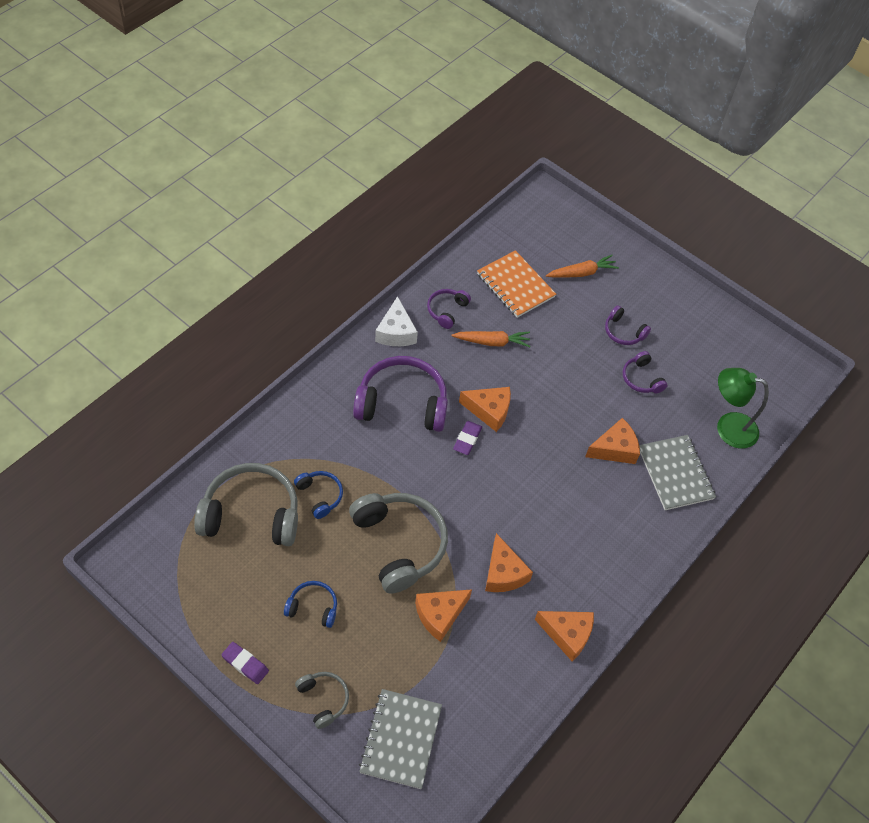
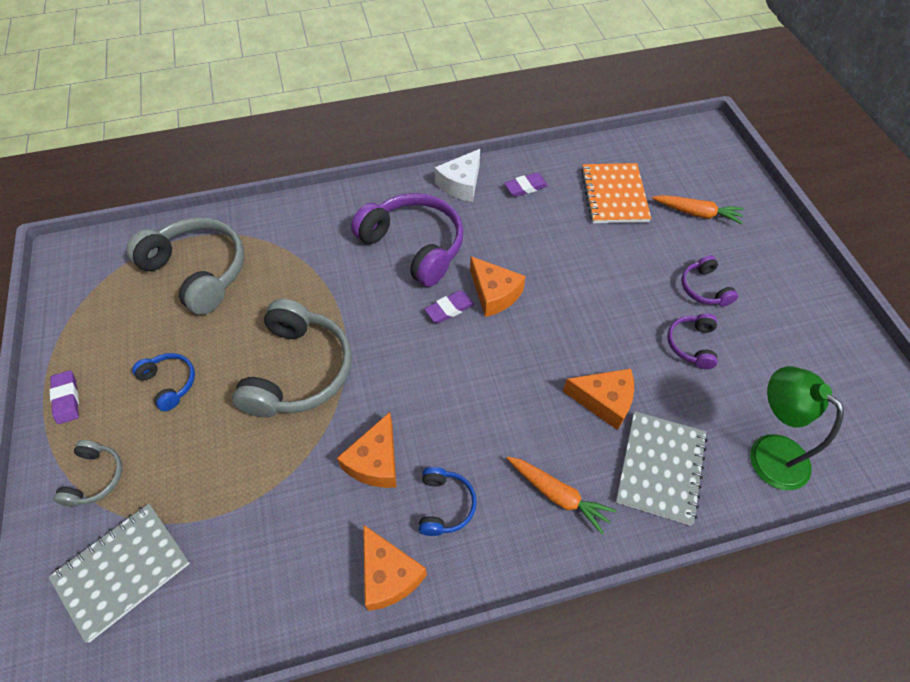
camera: 40 degrees right, 0 degrees up
blue headphones [294,471,343,519] -> blue headphones moved to [419,467,477,536]
orange cheese [415,589,472,642] -> none
purple headphones [427,289,471,329] -> purple eraser [504,173,548,197]
orange carrot [452,331,531,347] -> orange carrot moved to [507,457,616,535]

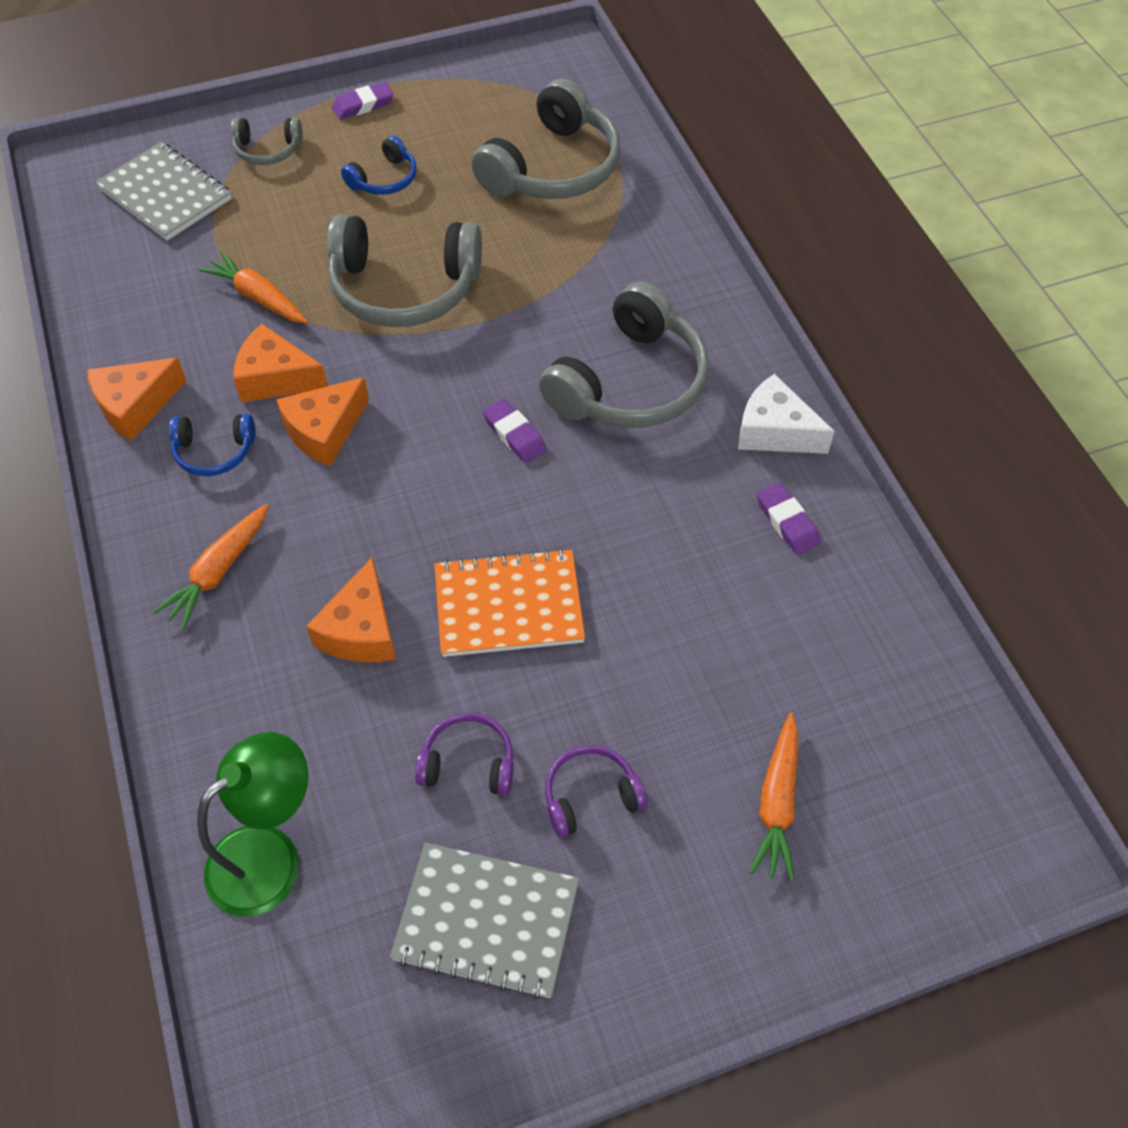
camera: 85 degrees right, 0 degrees up
purple headphones [351,193,463,287] -> grey headphones [539,282,709,428]
orange cheese [470,256,526,317] -> orange cheese moved to [276,377,369,466]
orange notebook [581,163,651,223] -> orange notebook moved to [435,548,585,657]
grey notebook [616,411,707,526] -> grey notebook moved to [390,842,579,1000]
none -> orange carrot [199,251,308,324]

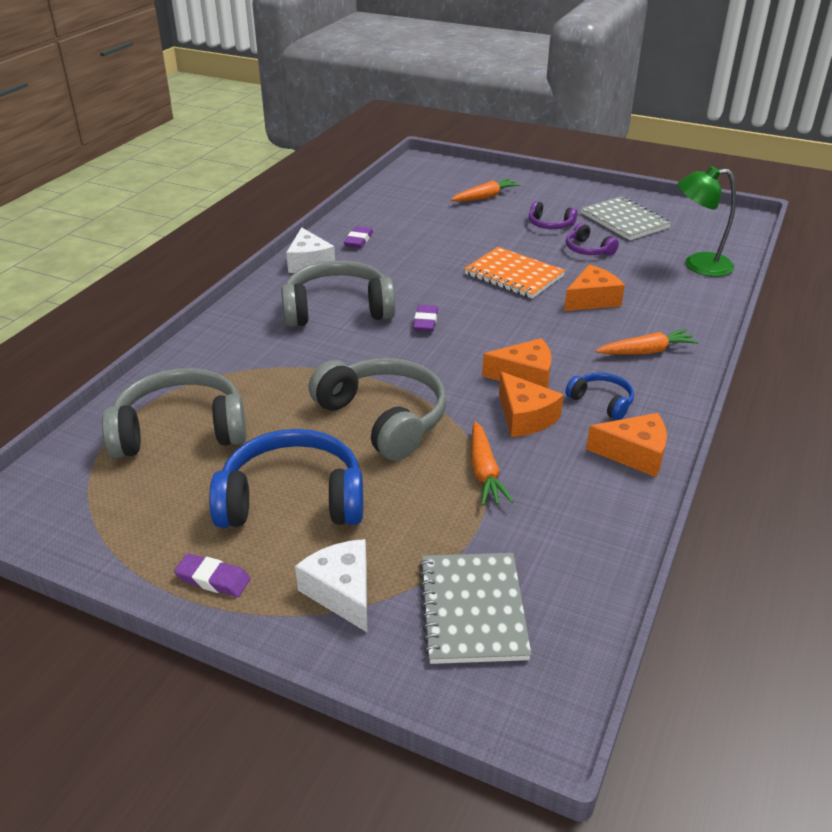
camera: 135 degrees left, 20 degrees down
grey headphones [231,118,303,165] -> white cheese [295,539,367,632]
blue headphones [341,135,417,195] -> blue headphones [209,429,363,528], size x2.02

